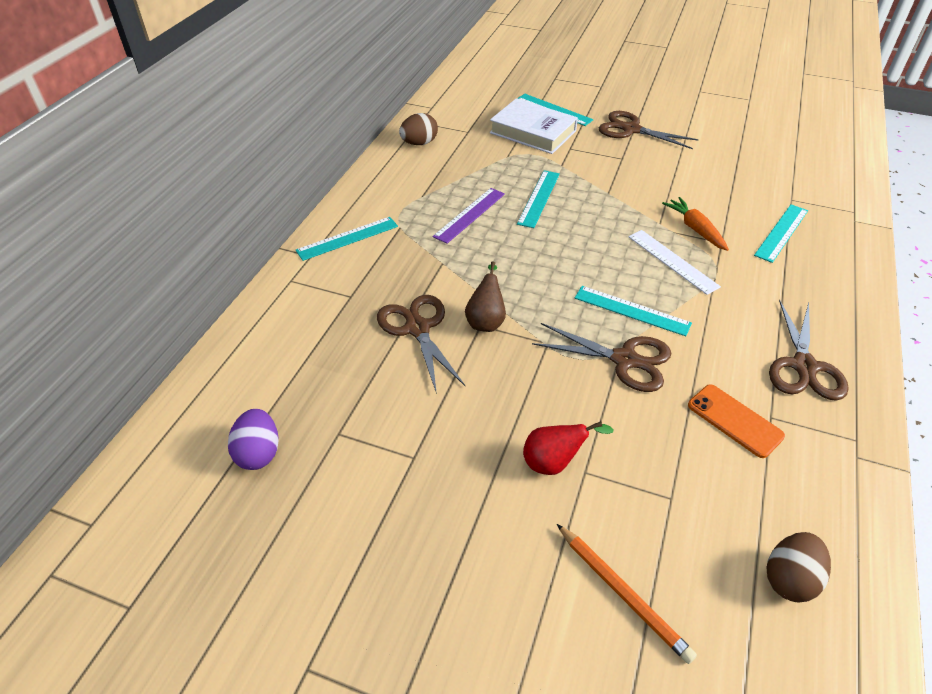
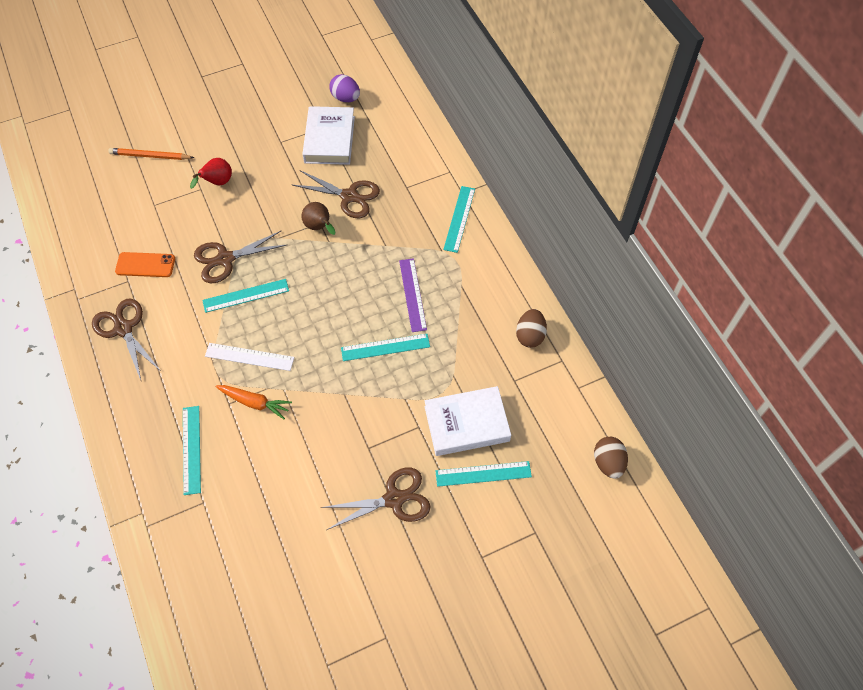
camera: 135 degrees right, 15 degrees up
turquoise ruler [517,170,560,228] -> turquoise ruler turned 75 degrees counterclockwise [341,334,430,361]
brown egg [767,532,831,602] -> brown egg moved to [594,437,628,479]
none -> white book [302,106,355,165]

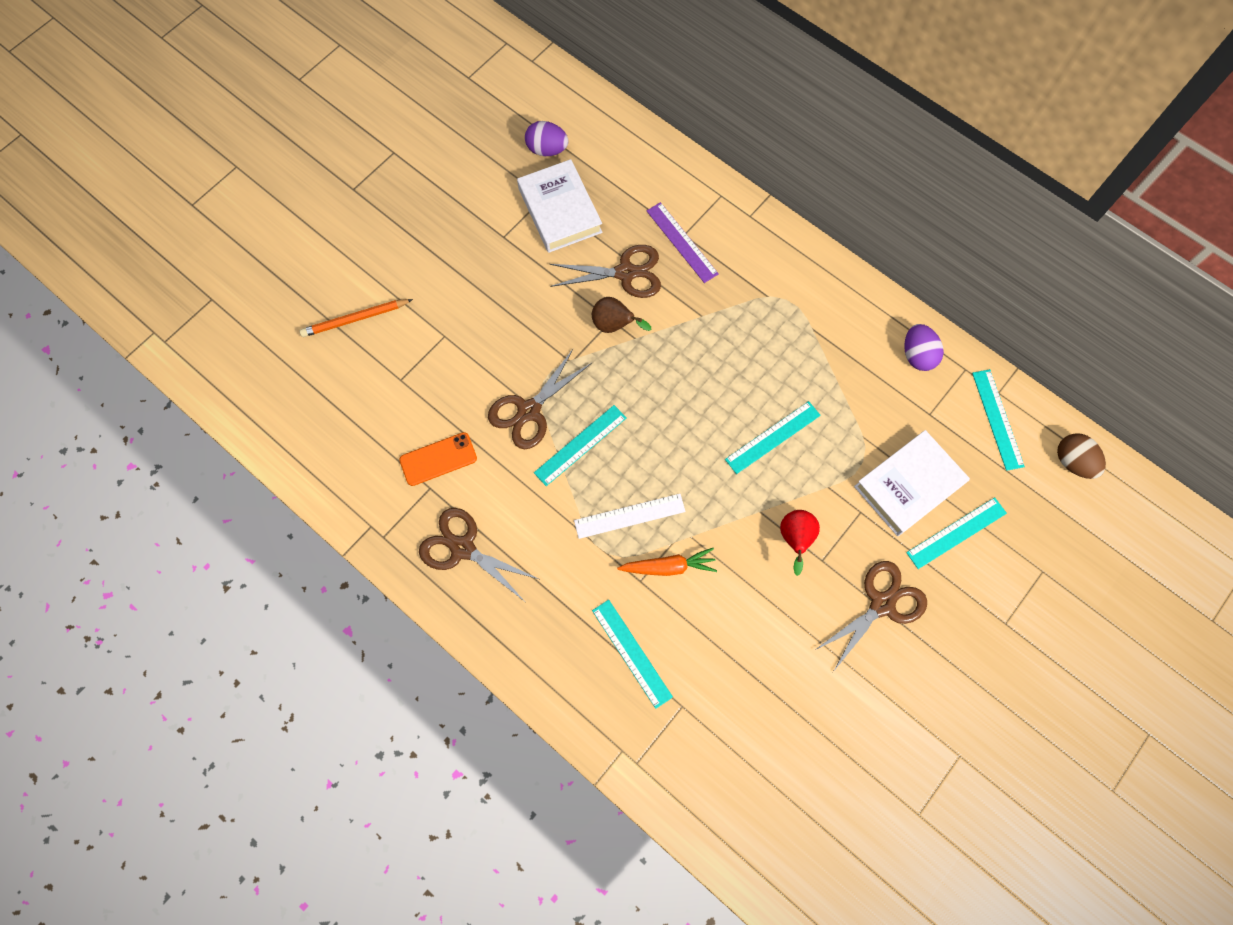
camera: 25 degrees left, 10 degrees up
red pear [190,158,232,189] -> red pear moved to [780,510,820,576]
purple ruler [399,258,427,332] -> purple ruler moved to [647,202,719,283]
turquoise ruler [443,186,475,253] -> turquoise ruler moved to [972,369,1025,471]
brown egg [516,309,547,348] -> purple egg [904,324,944,371]

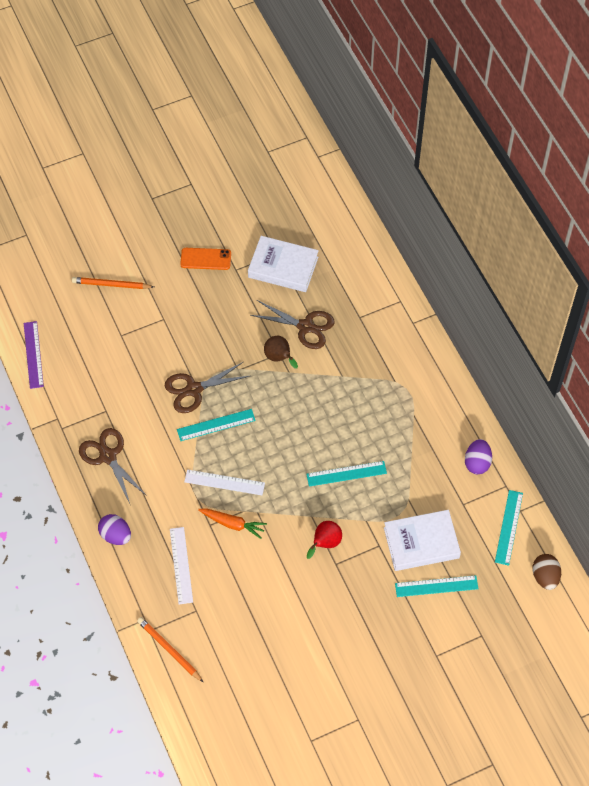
camera: 25 degrees right, 10 degrees down
orange phone [399,432,477,486] -> orange phone moved to [180,248,231,270]
white book [517,159,602,253] -> white book turned 75 degrees counterclockwise [248,236,319,292]
purple egg [525,121,568,156] -> purple egg moved to [98,514,131,545]
turquoise ruler [592,600,673,709] -> white ruler [170,527,193,604]
purple ruler [647,202,719,283] -> purple ruler moved to [24,321,44,389]
brown scissors [815,561,927,672] -> none
none -> orange pencil [137,617,204,683]

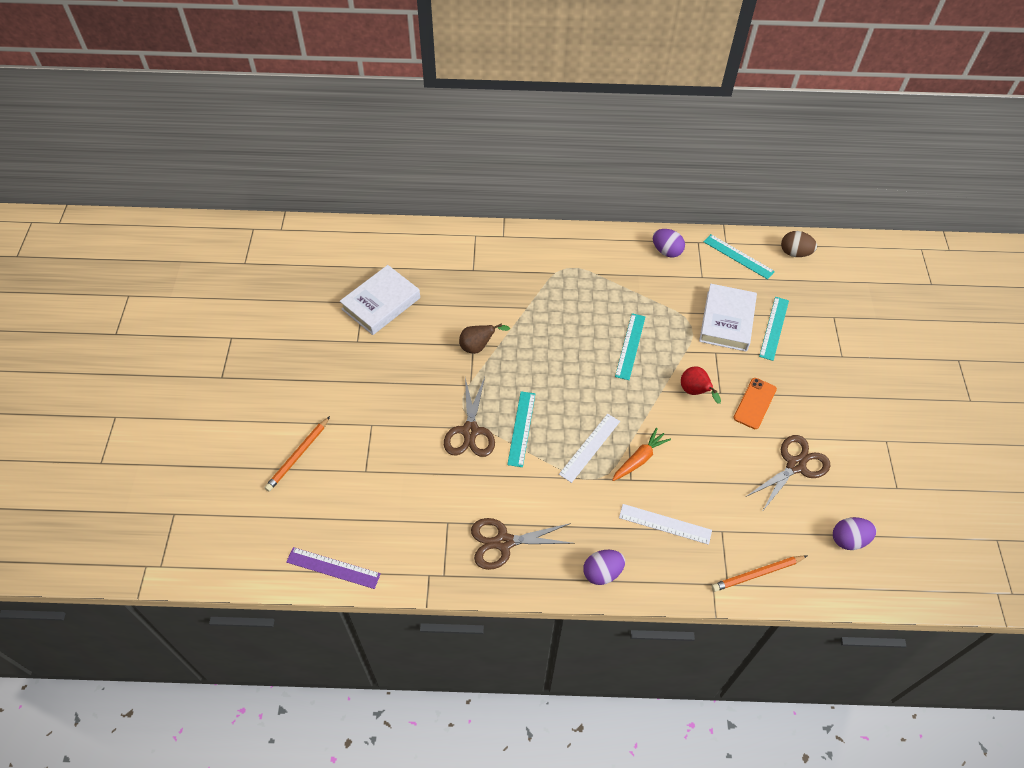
camera: 65 degrees left, 5 degrees down
orange phone [180,248,231,270] -> orange phone moved to [733,378,777,429]
brown scissors [251,300,335,349] -> brown scissors moved to [747,435,830,512]
none -> purple egg [833,517,876,550]

